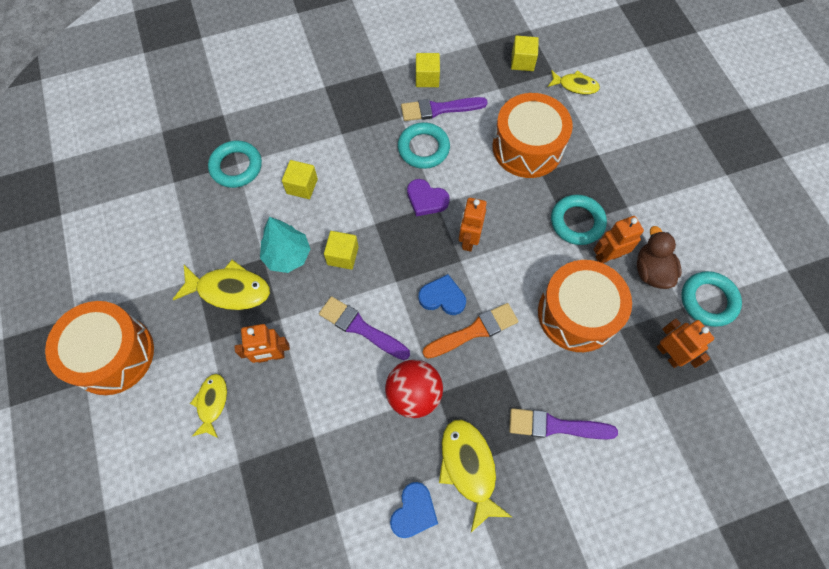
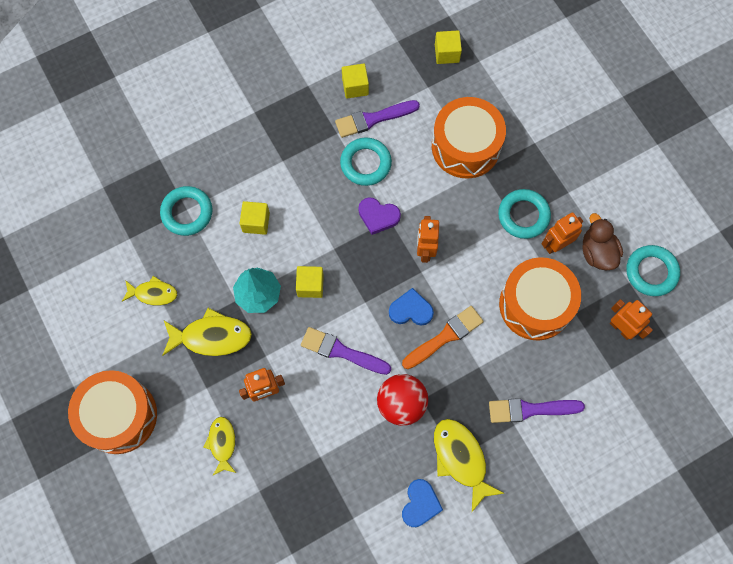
camera: 10 degrees left, 5 degrees up
yellow fish [548,70,600,95] -> yellow fish moved to [122,276,177,305]

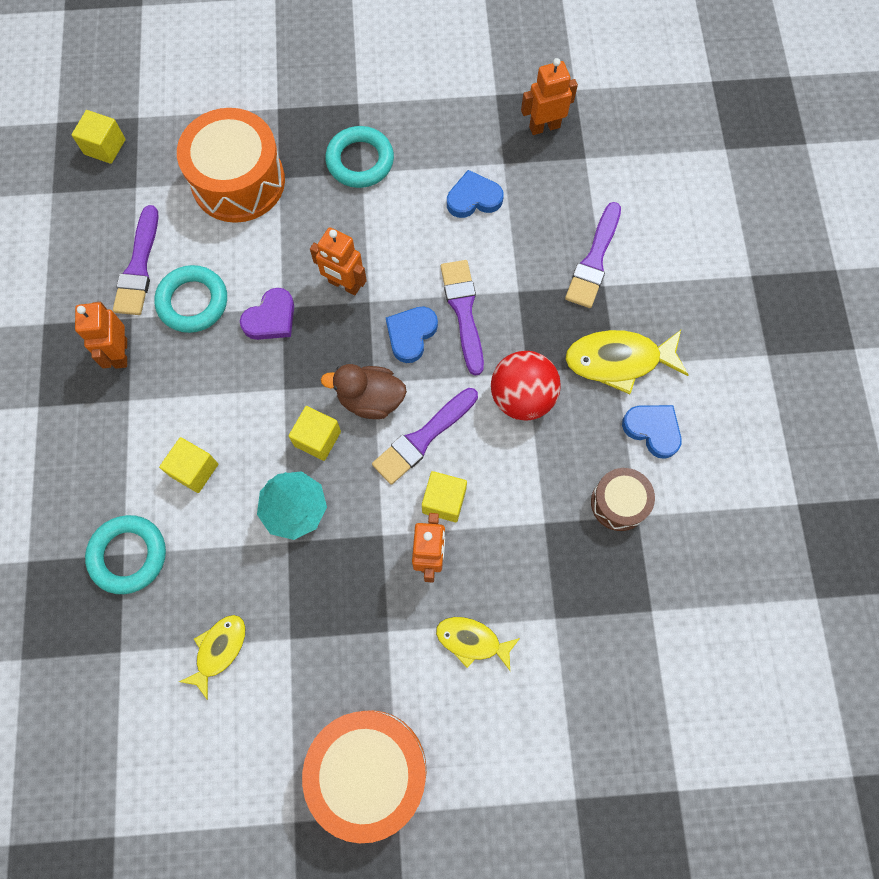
camera: 65 degrees left, 0 degrees up
yellow fish [162,308,252,356] -> none
yellow cube [342,64,369,99] -> yellow cube moved to [422,471,467,522]
orange brush [402,306,484,369] -> purple brush [441,260,484,376]
orange drum [499,257,581,340] -> blue heart [447,170,504,218]
orange robot [542,212,583,254] -> orange robot moved to [75,302,127,369]
brown duck [582,213,623,271] -> brown duck moved to [321,364,407,419]
turquoise ring [626,245,680,296] -> none
none -> brown drum [591,468,655,531]

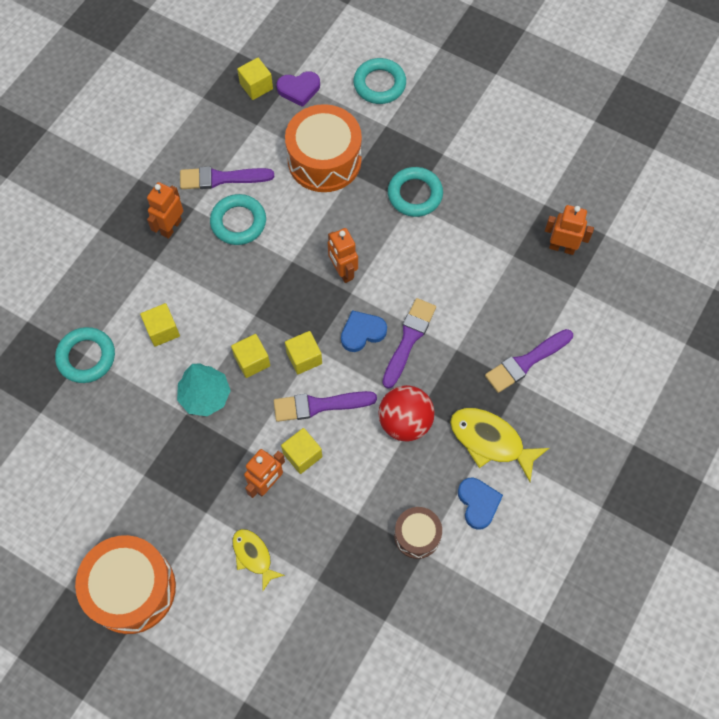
camera: 35 degrees right, 5 degrees down
purple brush [113,205,159,315] -> purple brush turned 45 degrees clockwise [180,167,274,189]
yellow fish [179,615,245,700] -> none
purple heart [240,288,294,340] -> purple heart moved to [277,71,320,107]
brown duck [321,364,407,419] -> yellow cube [285,331,322,374]
blue heart [447,170,504,218] -> none
none -> turquoise ring [353,58,406,104]

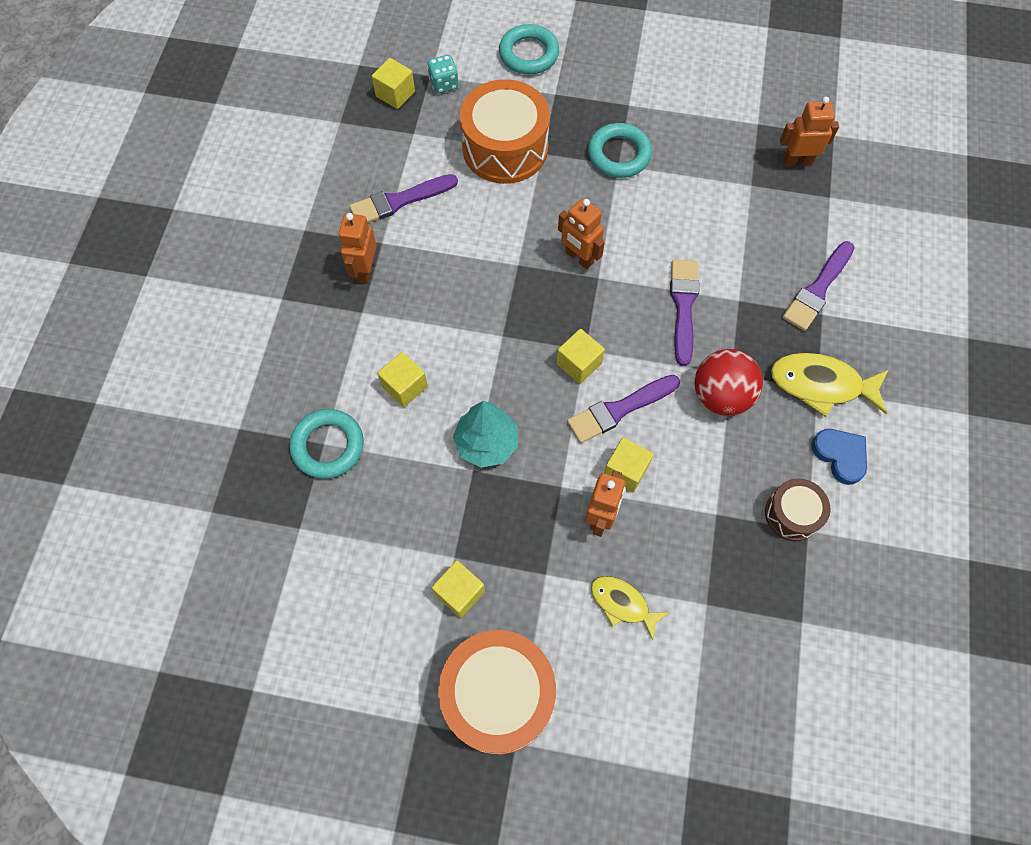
camera: 20 degrees left, 0 degrees up
turquoise ring [210,194,266,245] -> none
yellow cube [231,334,270,378] -> yellow cube moved to [432,560,485,618]
purple heart [277,71,320,107] -> turquoise dice [427,55,459,93]
blue heart [341,310,387,352] -> none

